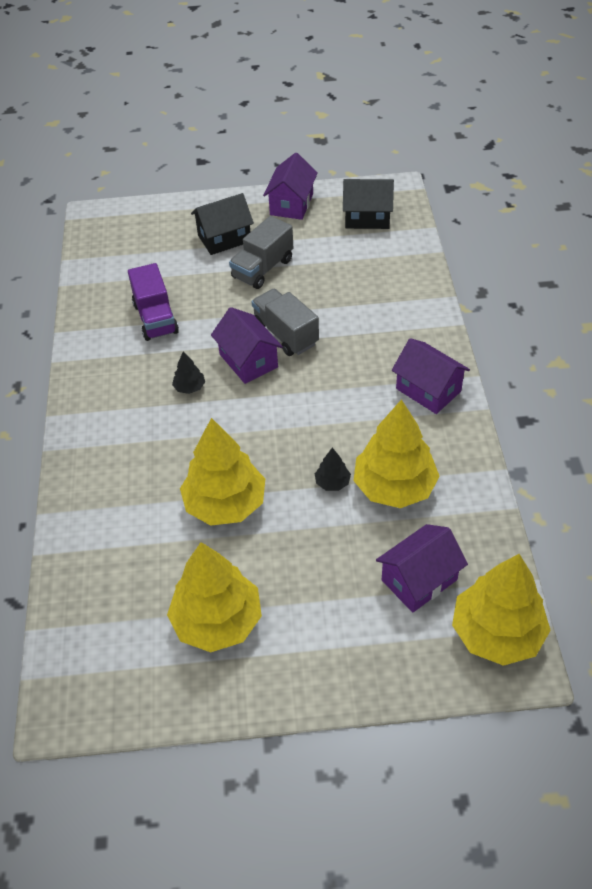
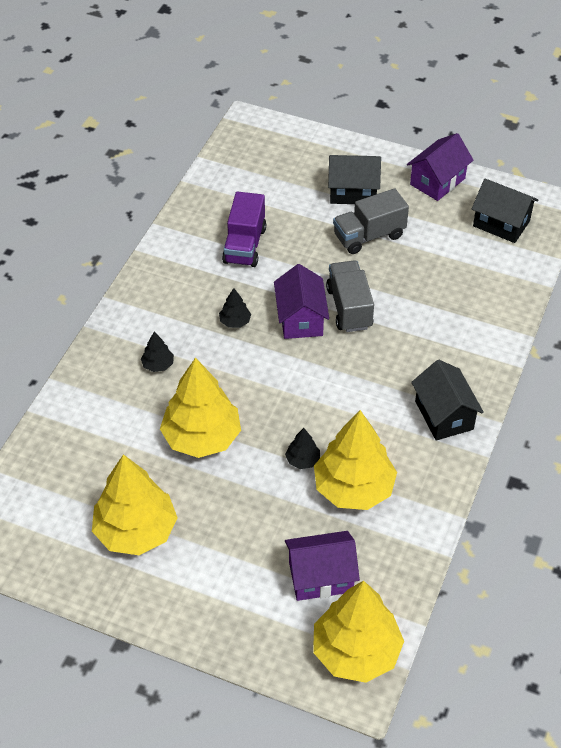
camera: 25 degrees right, 0 degrees up
purple house [392,338,470,414] -> black house [411,360,484,441]
none -> black tree [141,331,174,372]

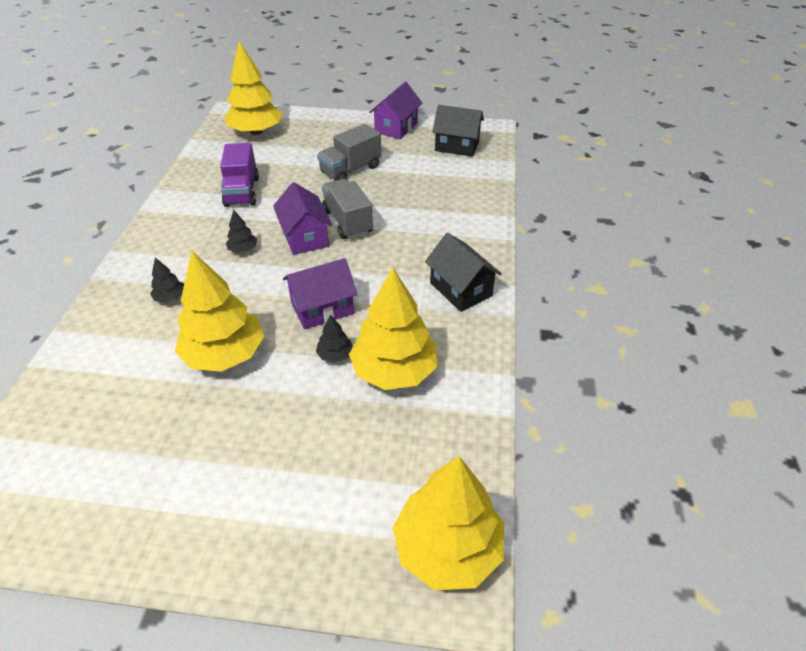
camera: 15 degrees left, 5 degrees down
yellow tree [92,454,178,555] -> yellow tree moved to [225,41,283,135]
purple house [285,531,360,601] -> purple house moved to [283,258,357,330]
black house [328,155,381,204] -> none

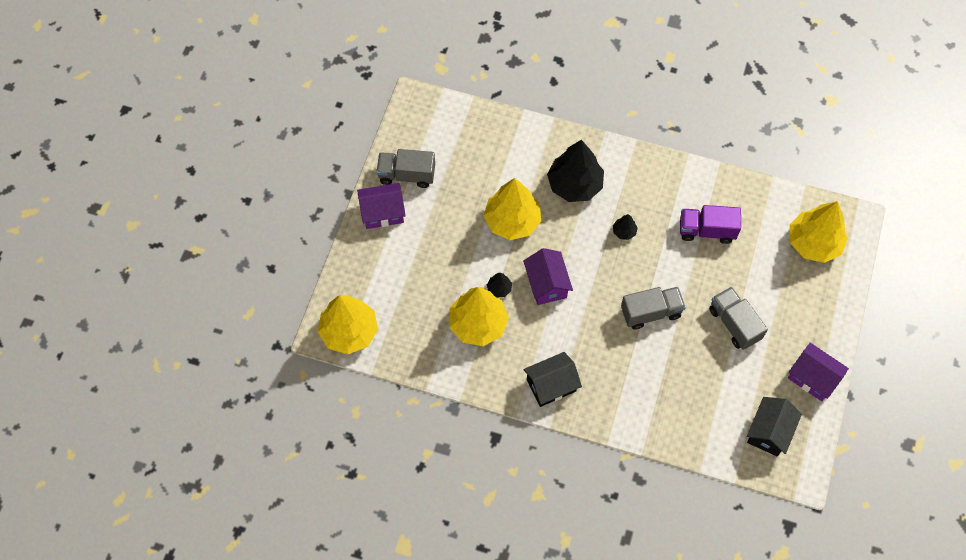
camera: 100 degrees right, 20 degrees up
black tree [150,257,184,303] -> black tree [547,140,604,202], size x2.31
purple house [273,182,332,255] -> purple house moved to [357,183,406,229]
none -> grey truck [376,149,435,188]

